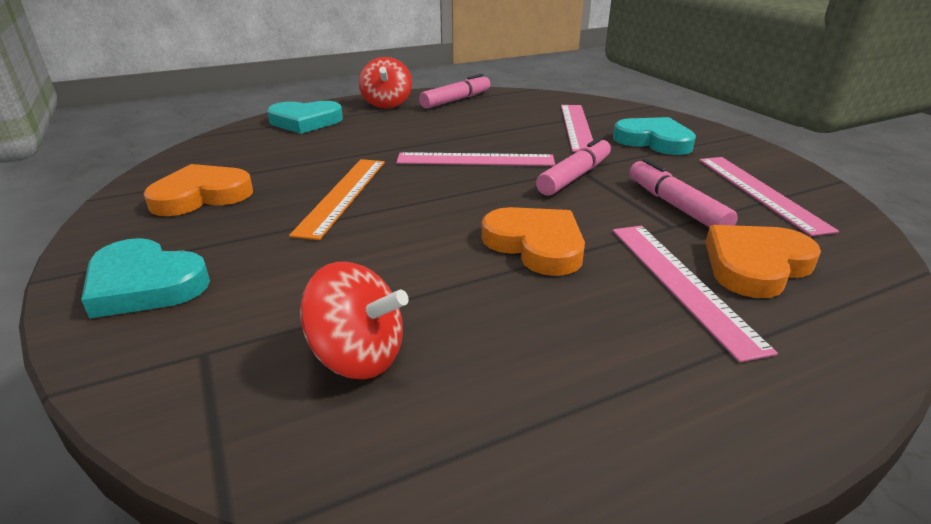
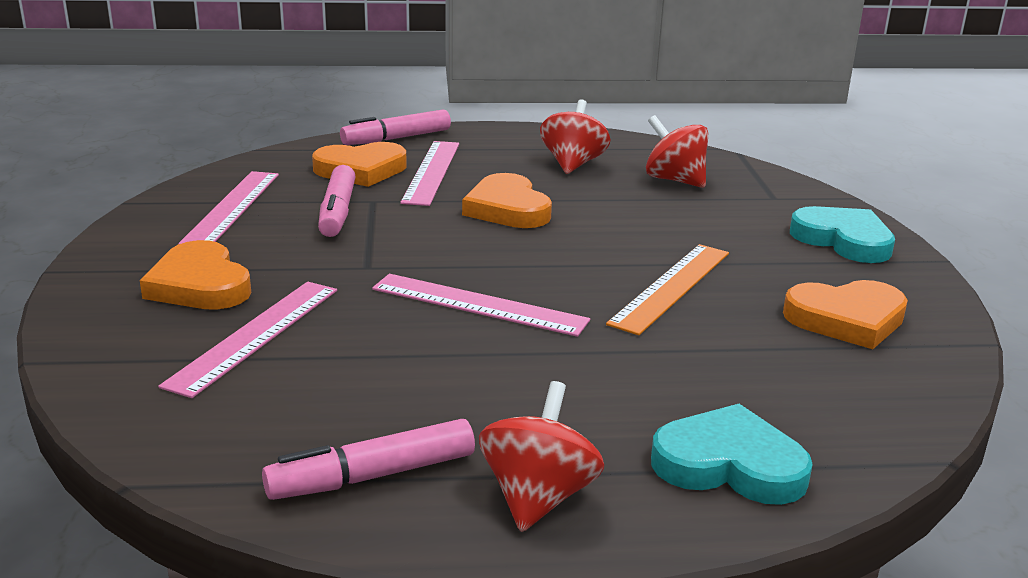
camera: 160 degrees left, 5 degrees down
pink marker [536,136,611,196] -> pink marker moved to [340,109,451,145]
turquoise heart [613,117,696,155] -> orange heart [140,240,251,310]
none -> red spinning top [540,99,611,174]

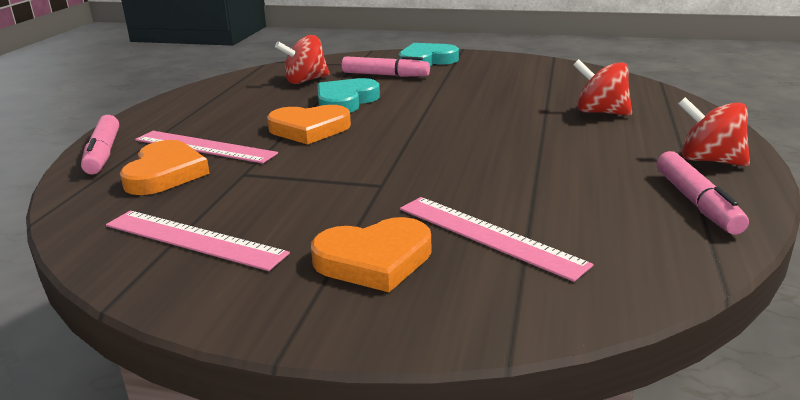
camera: 70 degrees left, 0 degrees up
pink marker [318,165,356,237] -> pink marker moved to [342,56,430,77]
pink ruler [372,274,590,337] -> none
red spinning top [540,99,611,174] -> red spinning top moved to [573,59,632,116]
orange ruler [606,244,729,335] -> none
turquoise heart [651,404,813,505] -> turquoise heart moved to [317,78,380,113]
orange heart [783,280,908,349] -> none

